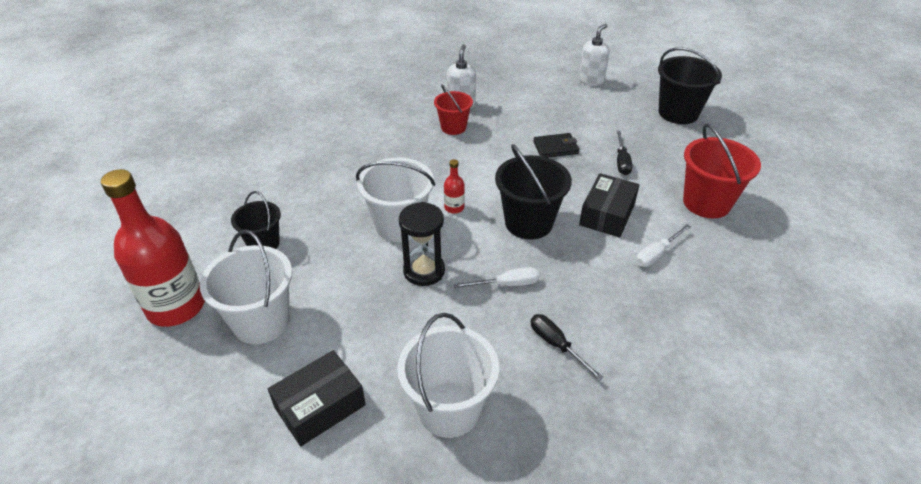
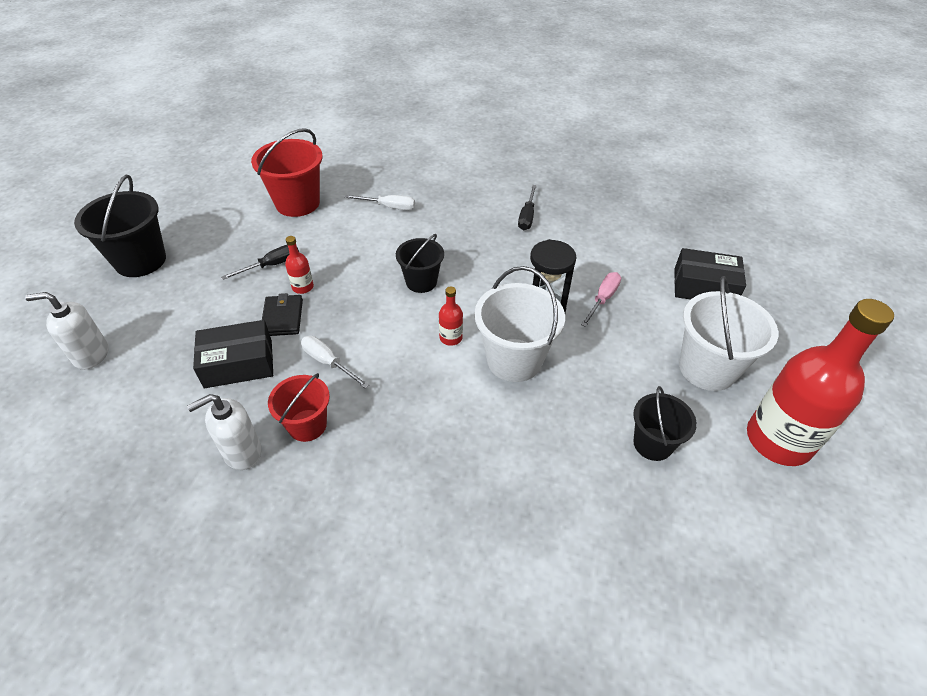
camera: 130 degrees left, 5 degrees up
white bucket [397,313,499,438] -> none
white screwdriver [454,267,540,288] -> white screwdriver moved to [301,336,369,389]
black bucket [495,144,572,239] -> black bucket [396,234,444,293], size x0.63
black wallet [533,133,579,158] -> black wallet turned 45 degrees clockwise [262,293,303,336]
black box [579,173,640,238] -> black box moved to [193,320,273,388]
none -> red bottle [285,236,314,294]
none -> pink screwdriver [581,272,621,327]

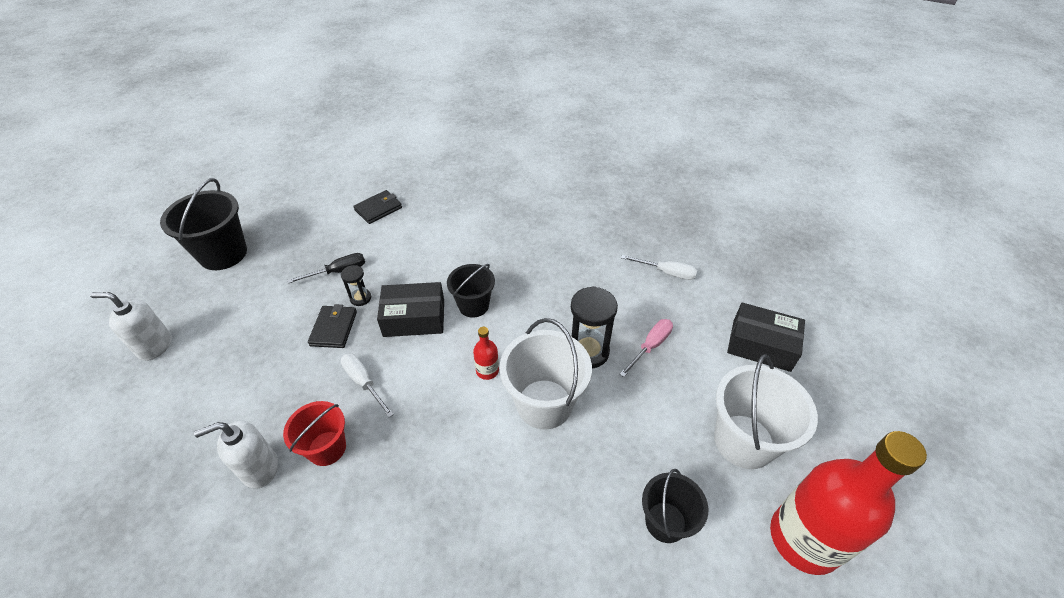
camera: 10 degrees right, 0 degrees up
black box [193,320,273,388] -> black box moved to [377,282,444,337]
red bucket [251,128,323,217] -> black wallet [353,190,402,224]
red bottle [285,236,314,294] -> black hourglass [341,265,371,306]
white screwdriver [345,195,415,210] -> white screwdriver moved to [621,255,697,280]
black screwdriver [518,185,537,230] -> none

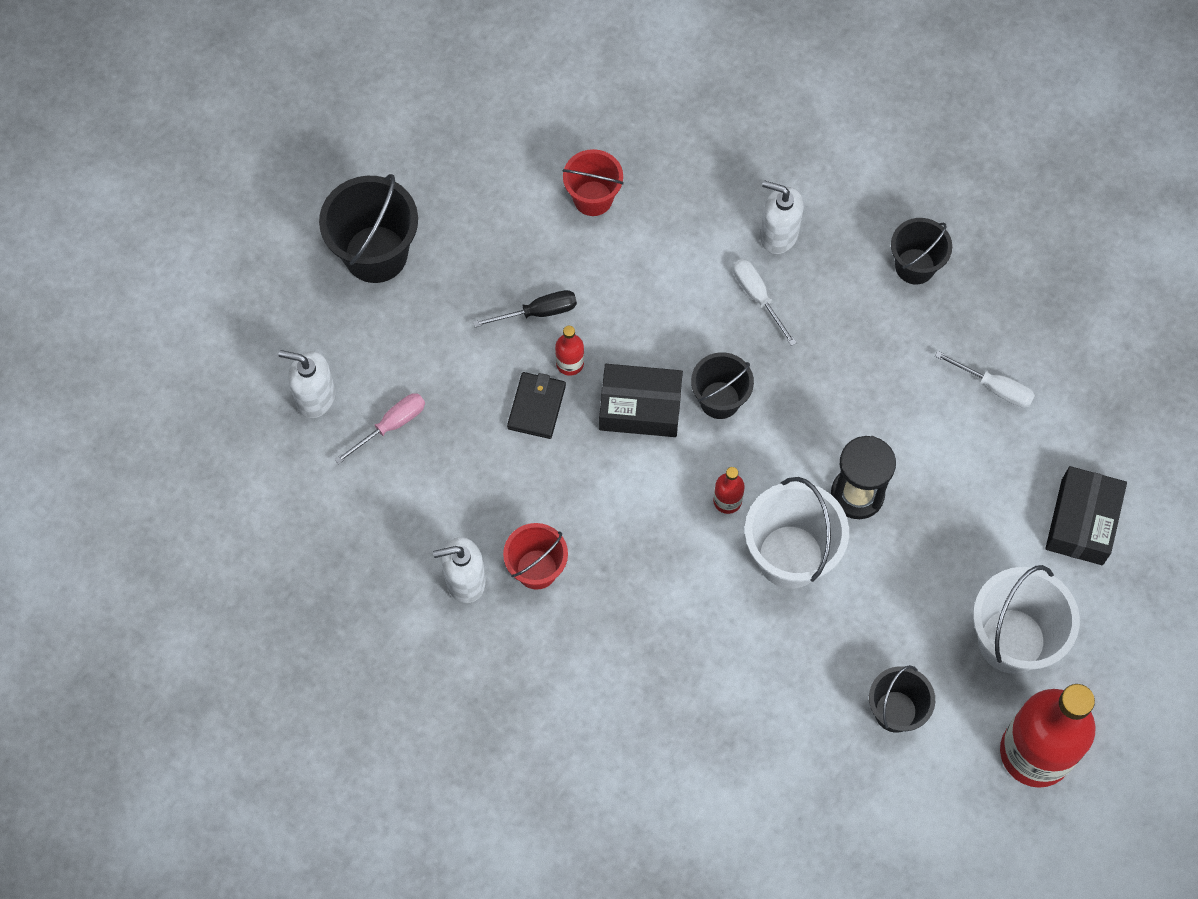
camera: 10 degrees right, 20 degrees up
black hourglass [341,265,371,306] -> red bottle [555,326,584,376]
white screwdriver [341,353,394,417] -> white screwdriver moved to [733,259,797,346]
black wallet [353,190,402,224] -> red bucket [563,149,624,216]
pink screwdriver [620,319,673,377] -> pink screwdriver moved to [334,393,425,464]
black box [727,302,805,372] -> black box turned 75 degrees clockwise [1045,466,1127,565]
none -> white soap dispenser [760,180,804,254]
none -> black bucket [891,218,952,284]

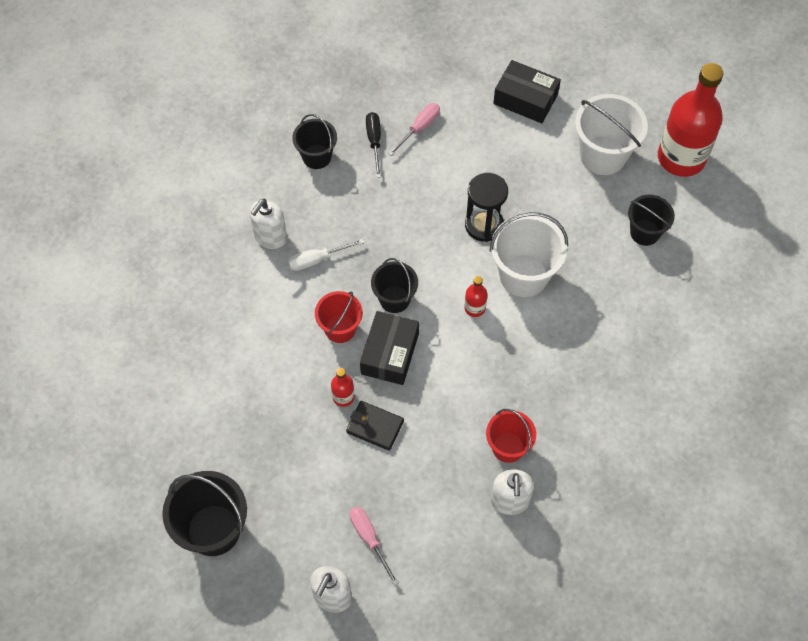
camera: 80 degrees left, 5 degrees down
black screwdriver [473,290,577,327] -> black screwdriver moved to [366,112,381,178]
red bucket [563,149,624,216] -> red bucket moved to [315,291,363,343]
white screwdriver [935,351,1035,408] -> pink screwdriver [388,103,440,156]

